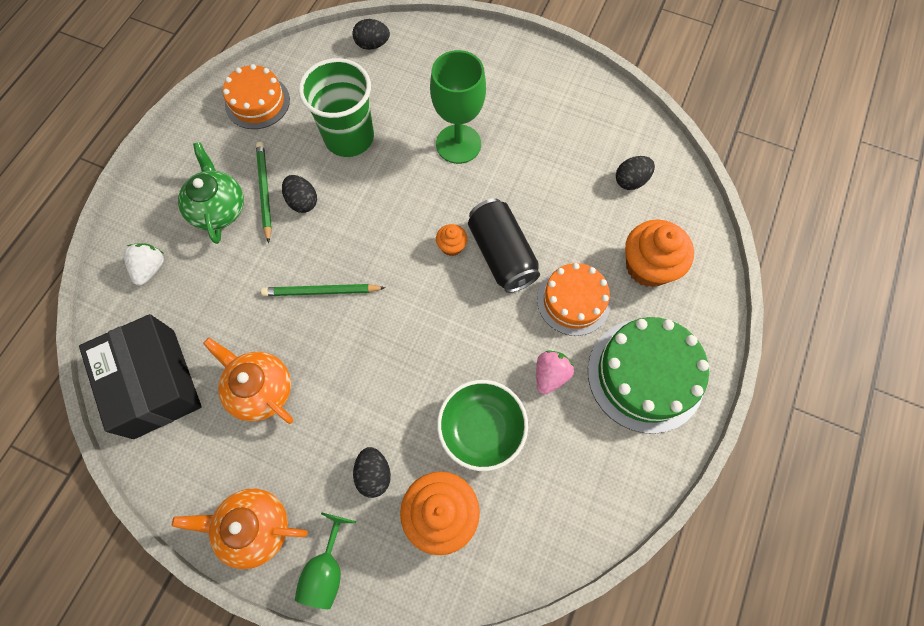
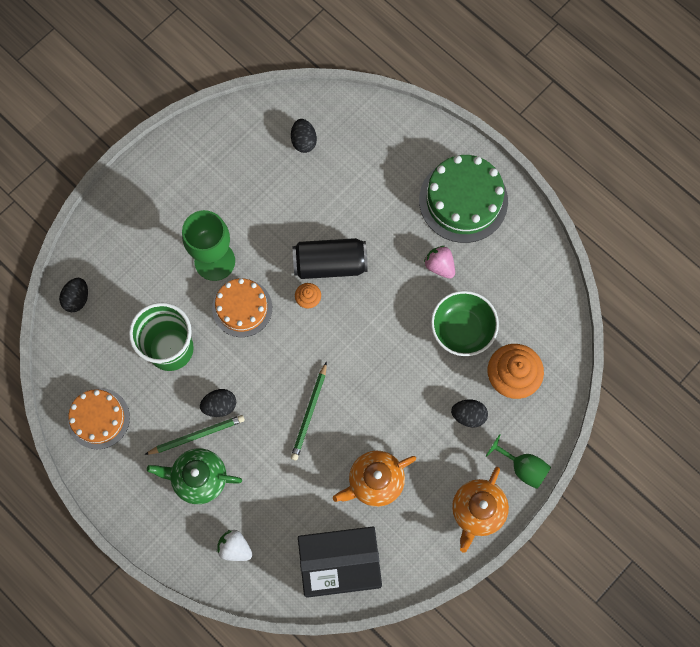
camera: 70 degrees left, 5 degrees up
green pencil [256,142,272,243] -> green pencil turned 150 degrees clockwise [144,415,245,455]
orange cake [537,263,610,336] -> orange cake moved to [212,278,272,337]
orange cupcake [625,220,694,287] -> none

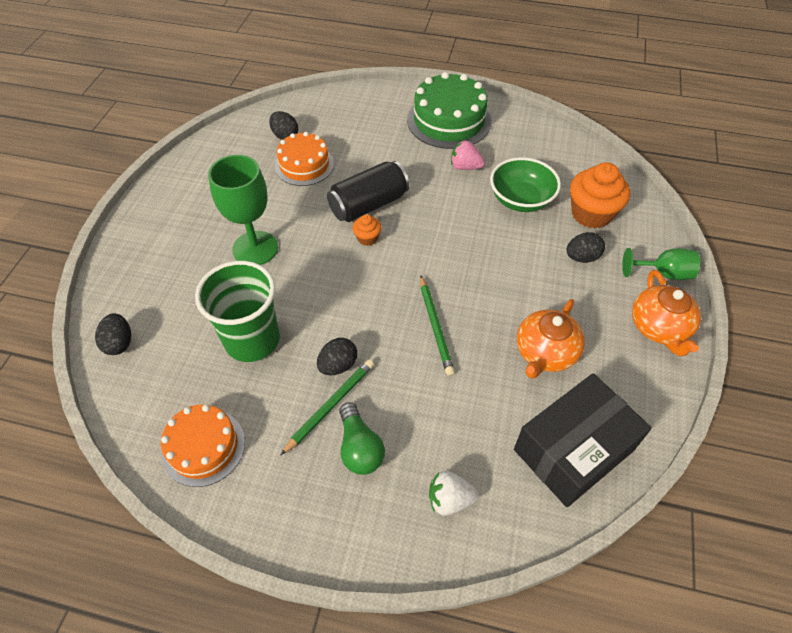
camera: 30 degrees left, 20 degrees down
green teapot [147,448,242,504] -> green light bulb [339,402,385,475]
orange cake [212,278,272,337] -> orange cake moved to [275,132,334,186]

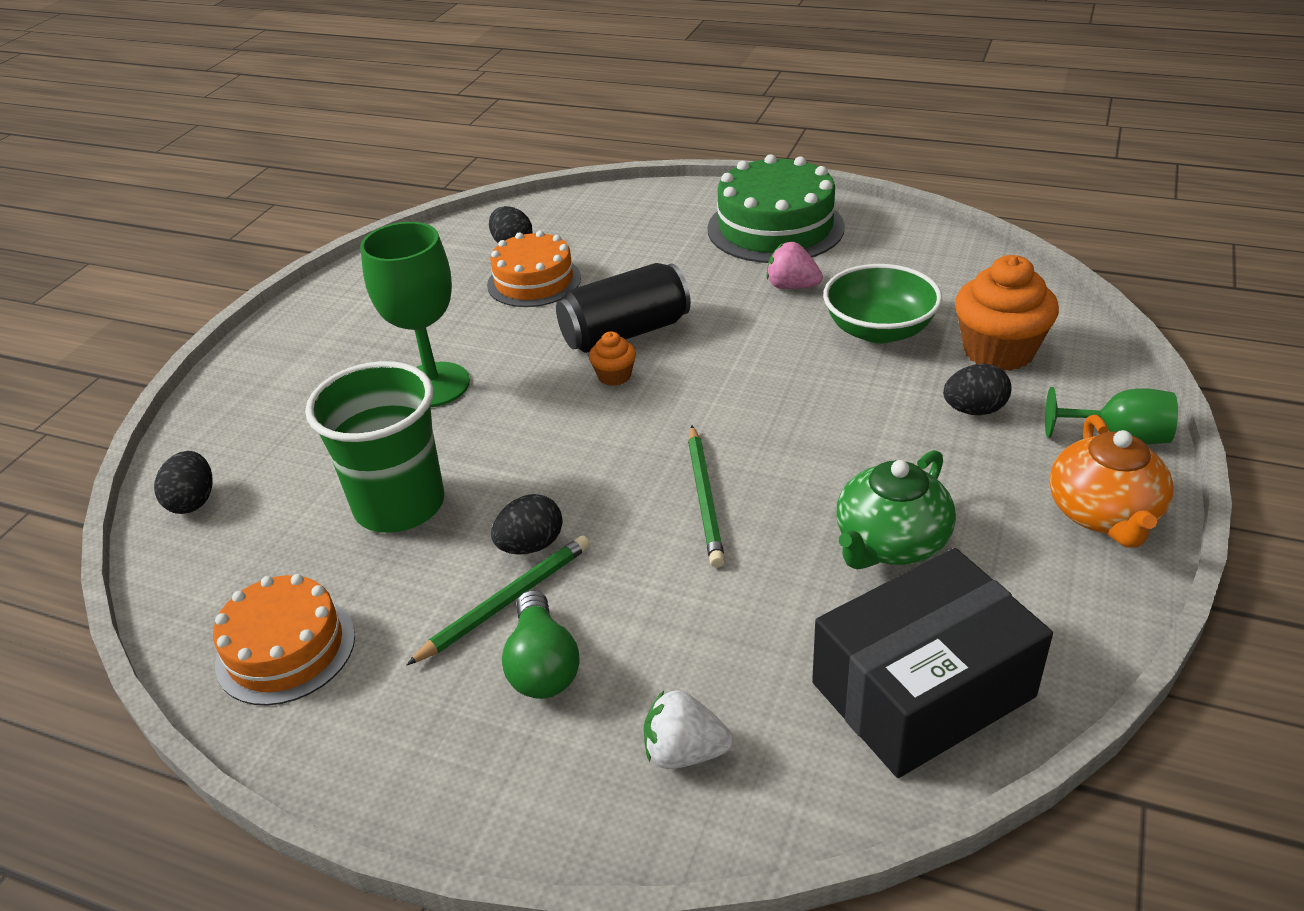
camera: 10 degrees right, 15 degrees down
orange teapot [517,299,585,379] -> green teapot [836,450,956,569]

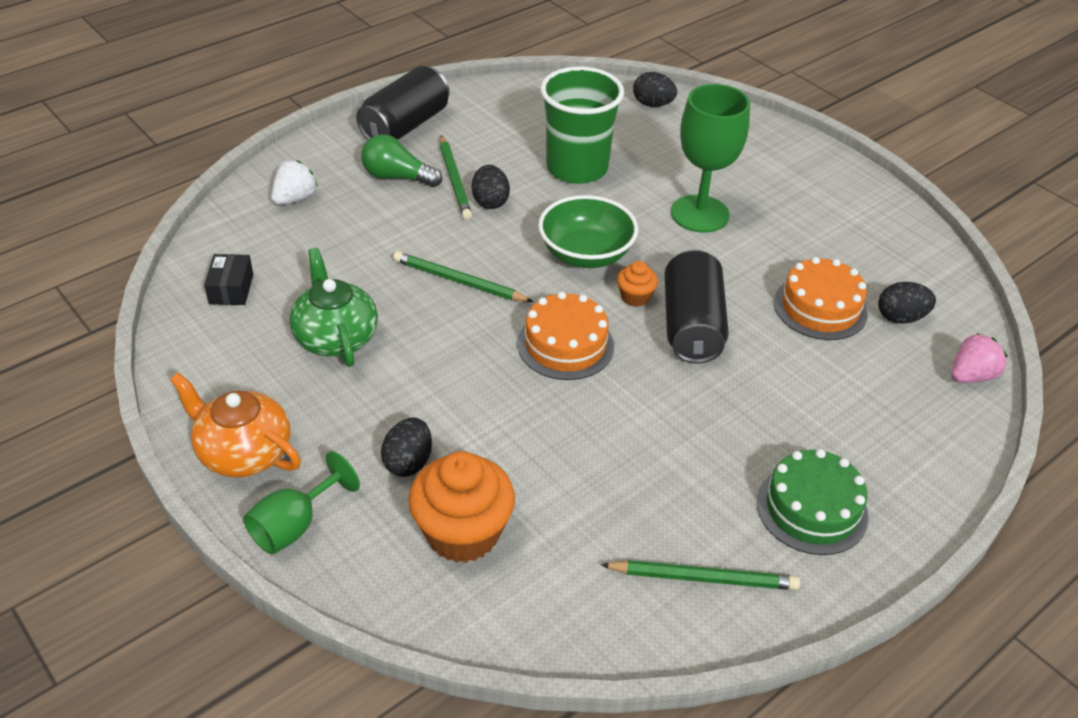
camera: 115 degrees right, 5 degrees up
orange cake [213,574,355,706] -> orange cake moved to [517,292,614,380]
green cake [707,154,845,263] -> green cake [757,449,869,555], size x0.66
pink strawberry [767,242,823,289] -> pink strawberry moved to [951,333,1008,383]
black box [812,548,1053,778] -> black box [204,254,253,305], size x0.42
green bowl [823,264,942,344] -> green bowl moved to [538,195,638,268]
none -> black can [356,66,449,140]
none -> green pencil [601,560,800,590]

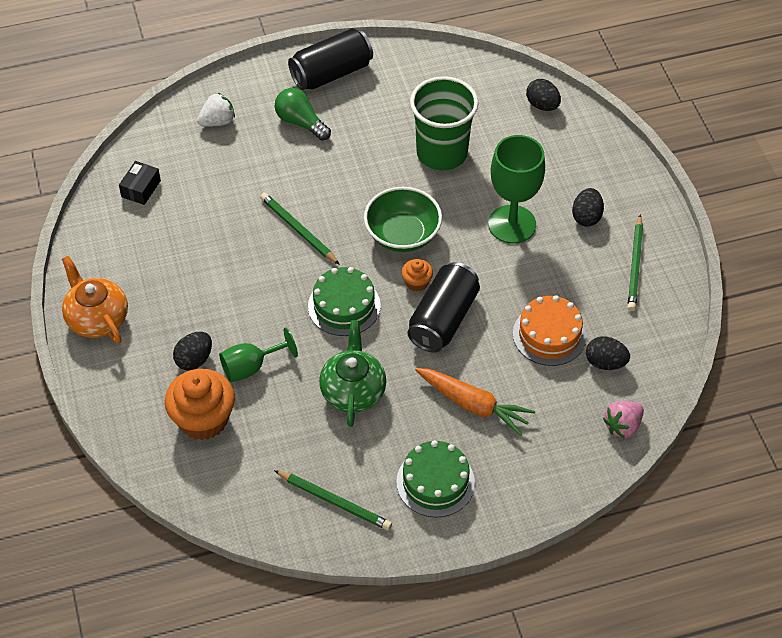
camera: 25 degrees right, 10 degrees up
green goblet [243,451,360,555] -> green goblet moved to [219,327,298,382]
green teapot [289,248,378,367] -> green teapot moved to [319,320,386,427]
green pencil [440,135,472,220] -> green pencil moved to [627,215,643,311]
black egg [472,165,510,209] -> black egg moved to [572,188,604,227]
orange cake [517,292,614,380] -> green cake [308,267,381,336]
pink strawberry [951,333,1008,383] -> pink strawberry turned 150 degrees clockwise [603,401,644,439]
none -> orange carrot [415,368,535,436]

